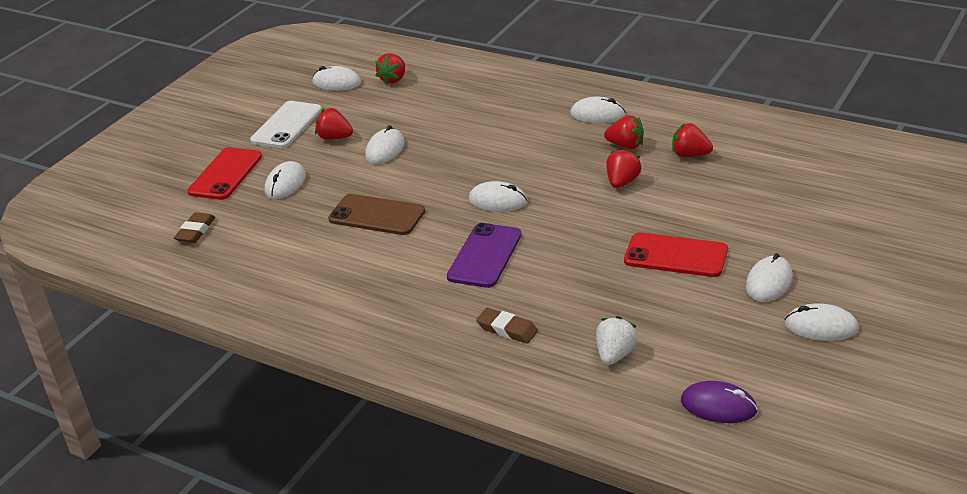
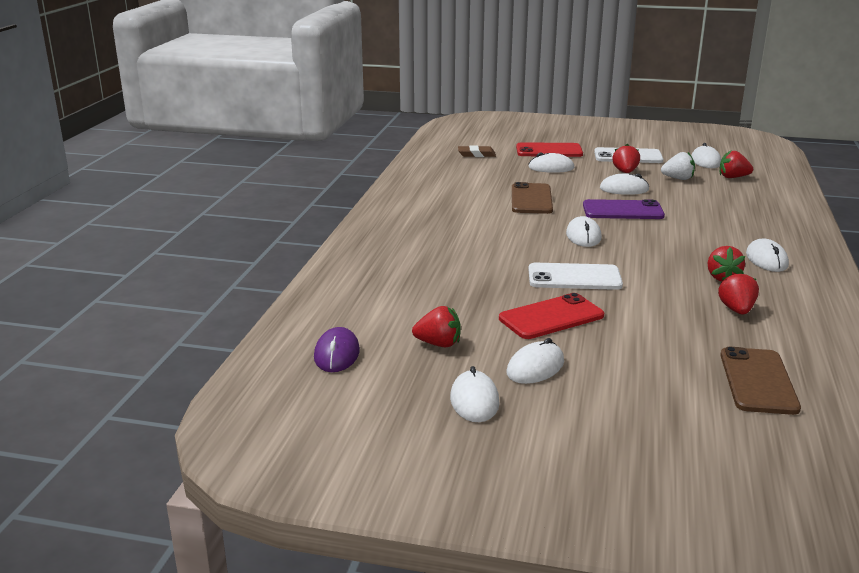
camera: 70 degrees right, 10 degrees down
purple phone [447,223,522,288] -> purple phone moved to [583,199,665,219]
brown eraser [476,308,538,344] -> none
white strawberry [596,316,638,365] -> white strawberry moved to [661,152,695,180]
red strawberry [606,148,642,188] -> red strawberry moved to [412,306,461,347]
red phone [624,232,728,277] -> red phone turned 60 degrees clockwise [499,293,604,339]
white mouse [746,253,793,302] -> white mouse turned 60 degrees counterclockwise [507,338,564,384]
none -> white phone [528,263,623,290]
none -> brown phone [720,347,801,415]

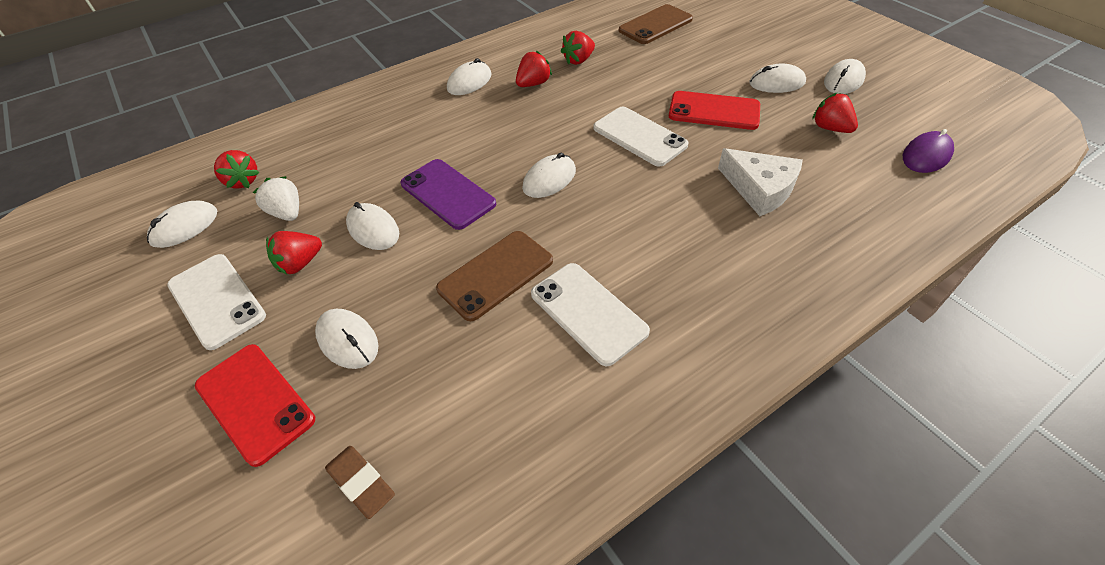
camera: 135 degrees left, 25 degrees up
none -> white phone [531,263,650,366]
none -> white cheese [718,148,803,216]

